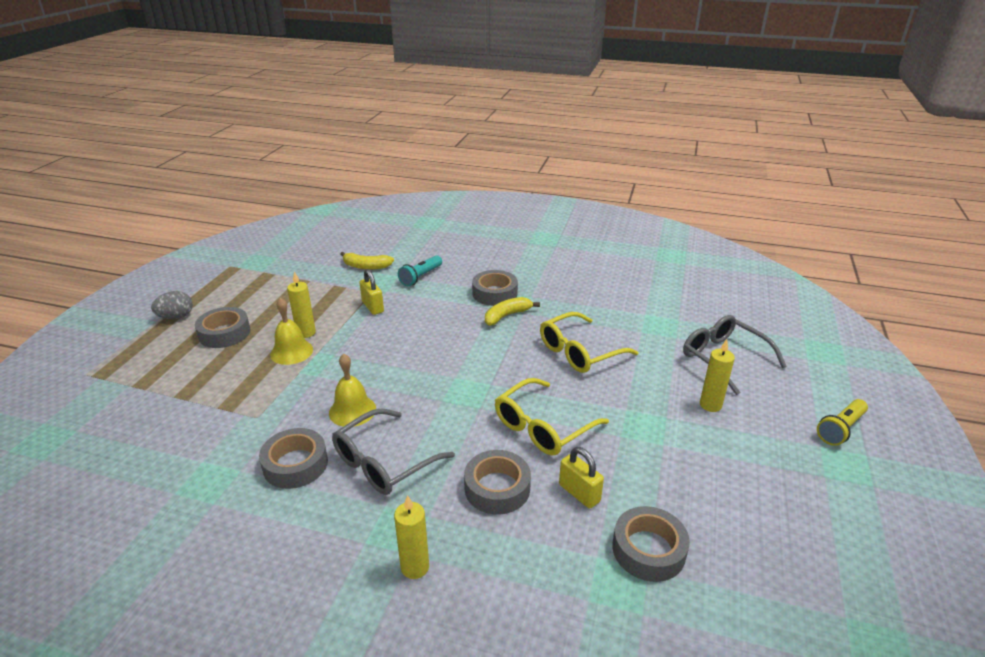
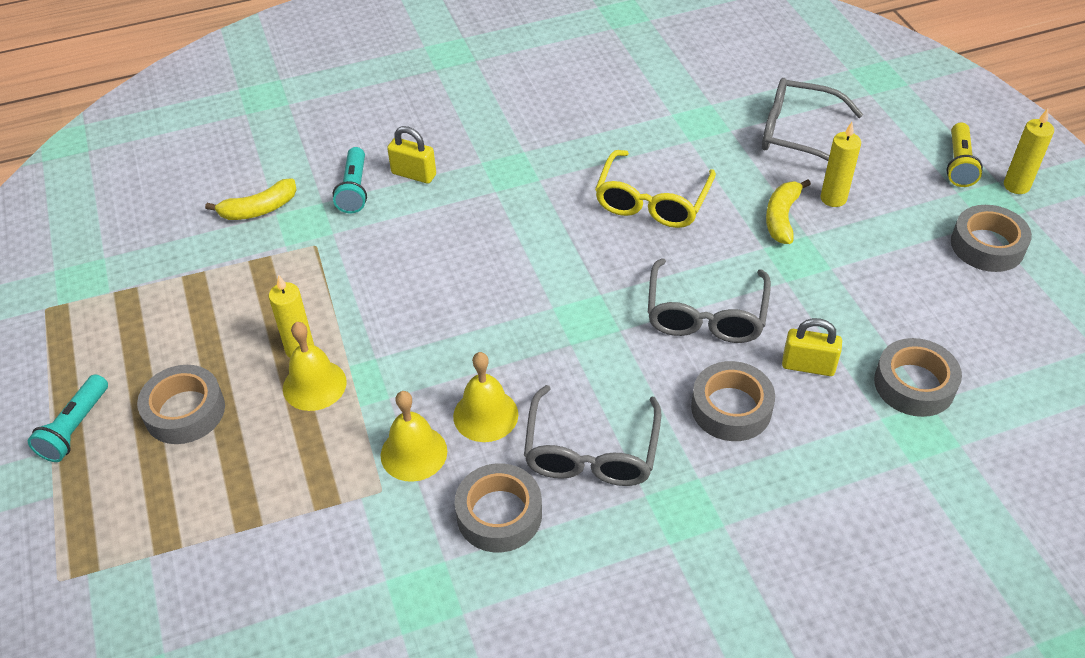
camera: 35 degrees left, 15 degrees up
grey egg [151,291,193,319] -> turquoise flashlight [28,374,108,462]
yellow padlock [359,269,384,315] -> yellow padlock moved to [387,126,436,184]
yellow candle [394,495,429,579] -> yellow candle moved to [1004,109,1054,194]
grey tape [472,270,518,306] -> grey tape moved to [951,205,1032,272]
yellow banana [485,297,540,326] -> yellow banana moved to [766,179,811,244]
yellow glasses [495,378,609,456] -> grey glasses [648,258,771,343]
none -> yellow bell [381,391,447,482]

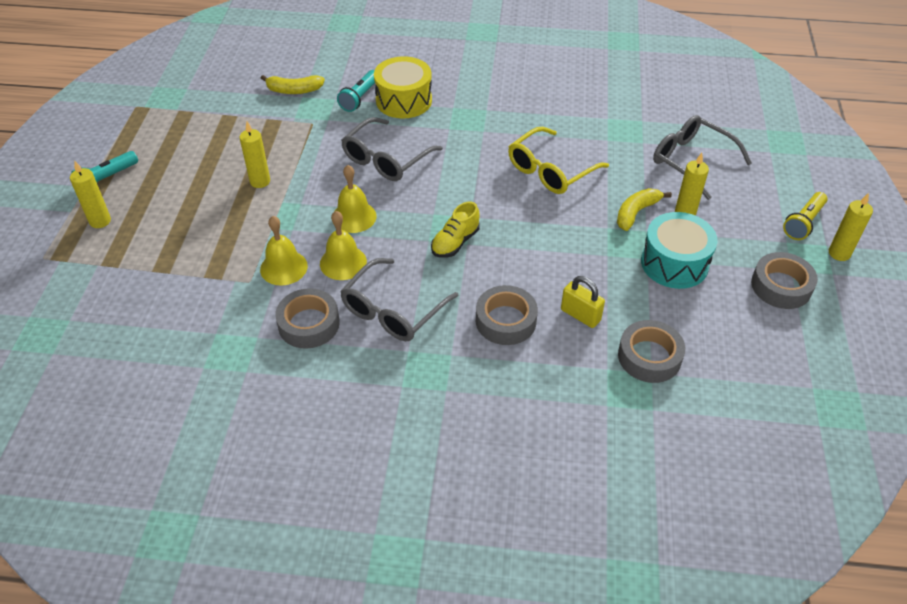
camera: 25 degrees right, 0 degrees up
grey tape [137,365,225,444] -> none
yellow bell [283,322,347,411] -> yellow bell moved to [333,165,377,233]
yellow padlock [387,126,436,184] -> yellow drum [374,56,432,118]
grey glasses [648,258,771,343] -> grey glasses moved to [341,117,443,181]
none -> yellow candle [70,161,111,228]
none -> yellow shoe [431,202,480,258]
none -> turquoise drum [641,212,717,289]

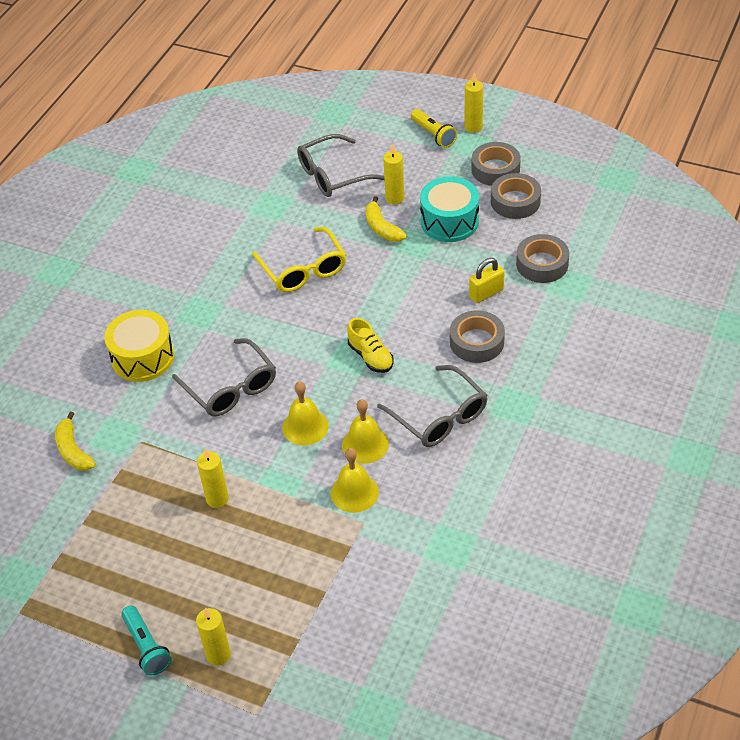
camera: 70 degrees left, 0 degrees up
yellow banana [261,75,325,94] -> yellow banana turned 135 degrees clockwise [55,412,96,471]
grey tape [275,288,340,349] -> grey tape moved to [491,173,541,219]
turquoise flashlight [337,70,375,112] -> none

